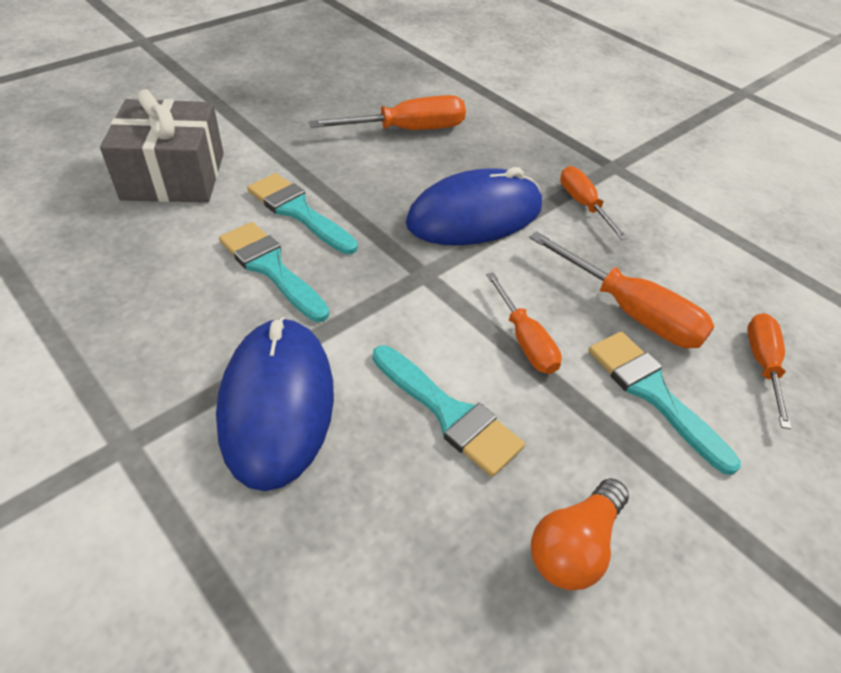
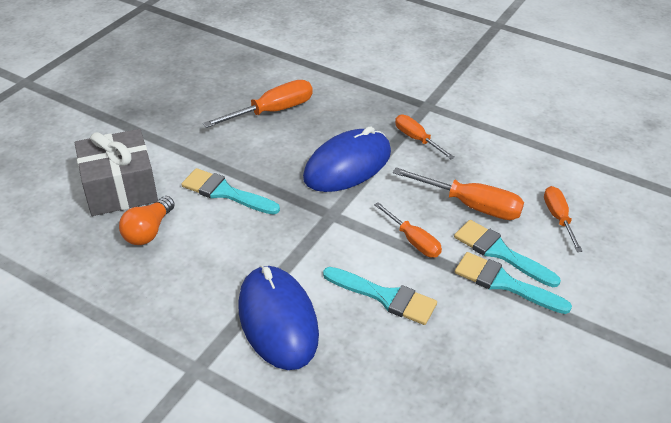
camera: 15 degrees left, 5 degrees down
turquoise brush [219,222,329,322] -> turquoise brush moved to [455,252,572,314]
orange light bulb [531,478,629,590] -> orange light bulb moved to [119,196,175,245]

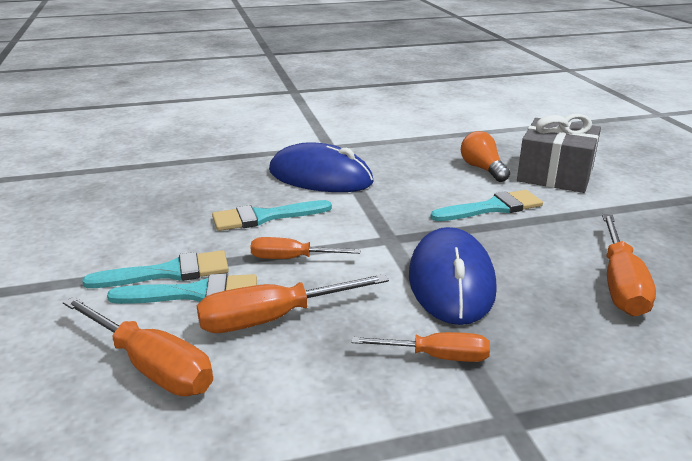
camera: 135 degrees right, 15 degrees down
orange screwdriver [544,186,583,252] -> orange screwdriver [63,297,213,396], size x1.56

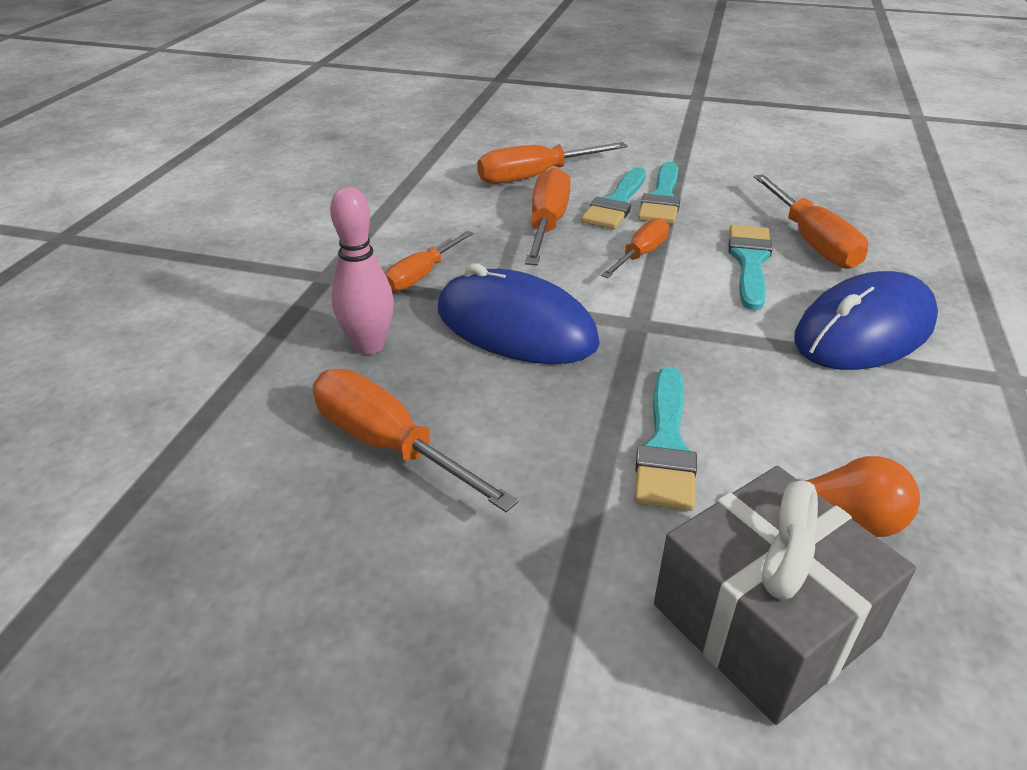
camera: 120 degrees right, 10 degrees up
none -> pink bowling pin [330,186,394,355]
none -> orange screwdriver [754,174,869,269]

